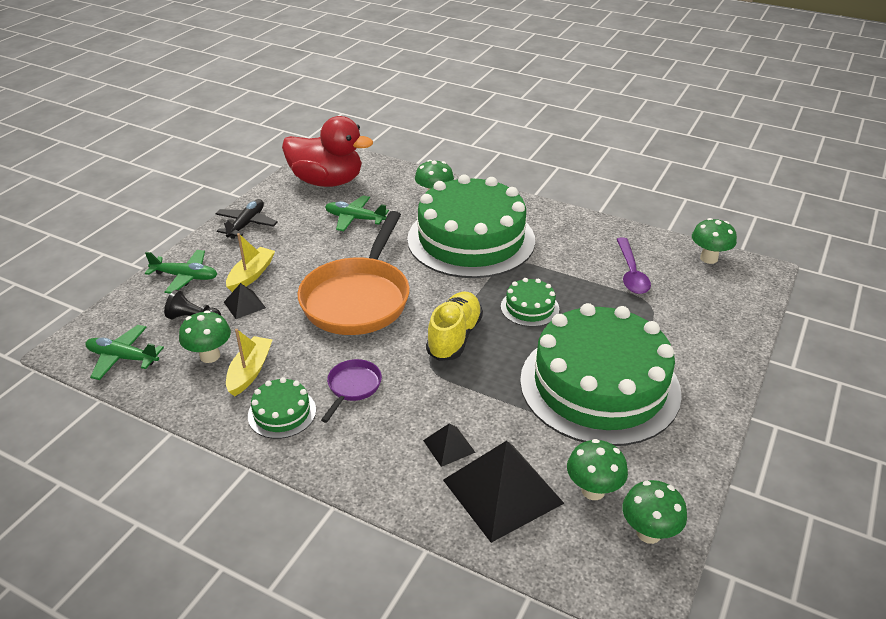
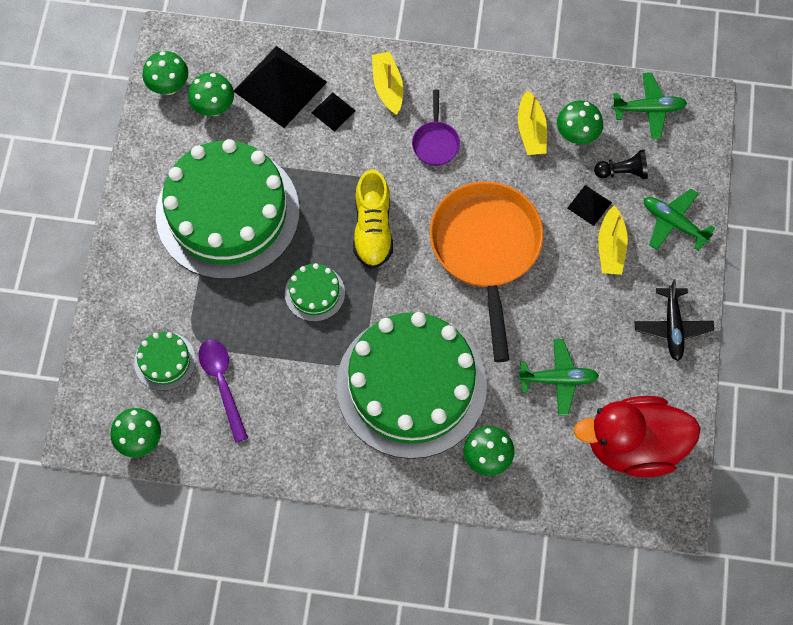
camera: 160 degrees right, 30 degrees up
green plane [145,250,217,294] -> green plane turned 45 degrees clockwise [644,189,715,251]
green cake [248,377,316,439] -> green cake moved to [134,332,196,391]
none -> yellow boat [372,51,403,115]

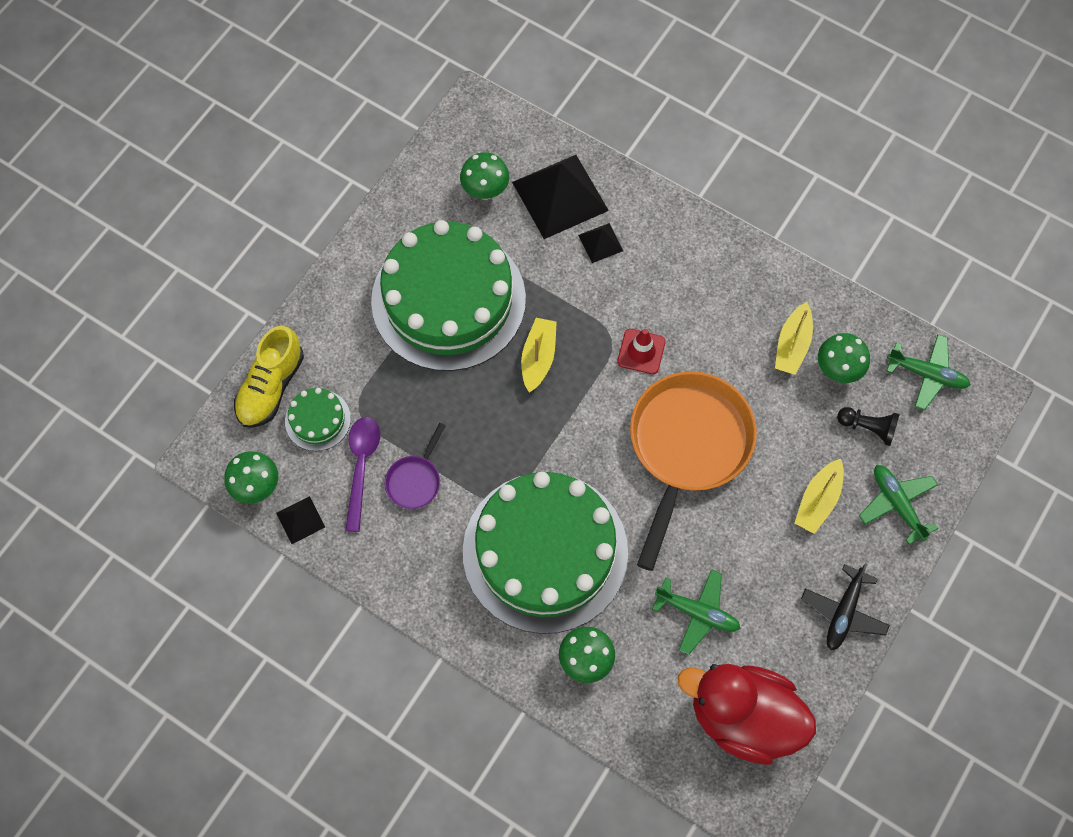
camera: 25 degrees right, 0 degrees up
green mushroom [142,51,188,95] -> none
green cake [285,263,345,322] -> none
yellow shoe [353,169,393,269] -> yellow shoe moved to [234,326,304,428]
yellow boat [372,51,403,115] -> yellow boat moved to [521,318,557,393]
purple pan [412,90,460,166] -> purple pan moved to [385,423,446,509]
black pyramid [567,185,612,226] -> black pyramid moved to [276,496,325,544]
none -> red traffic cone [617,329,666,374]

